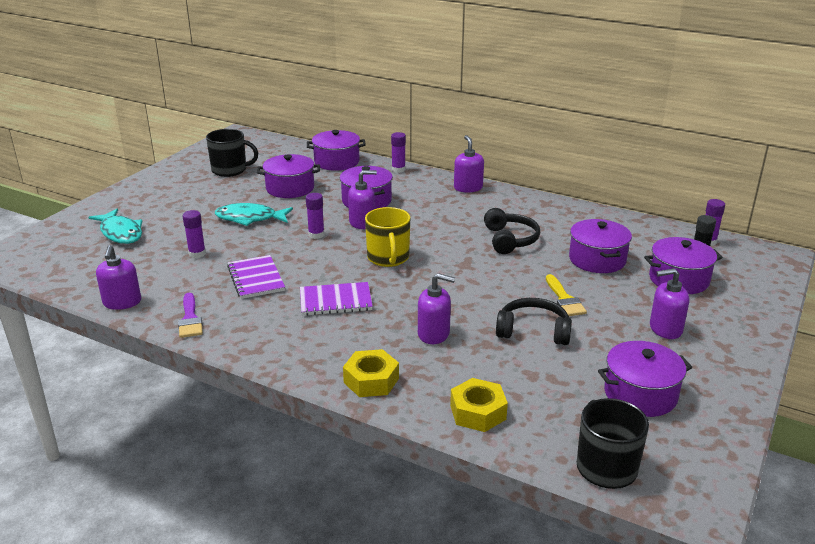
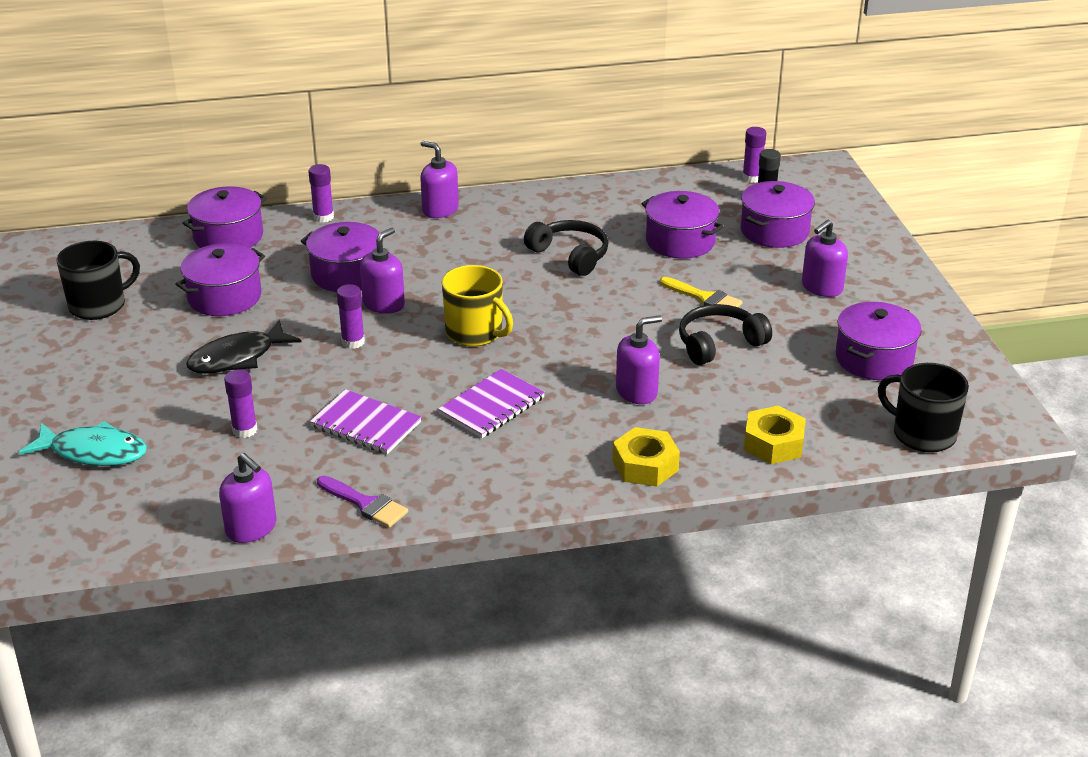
camera: 40 degrees left, 5 degrees up
turquoise fish [215,203,293,226] -> black fish [186,320,301,374]

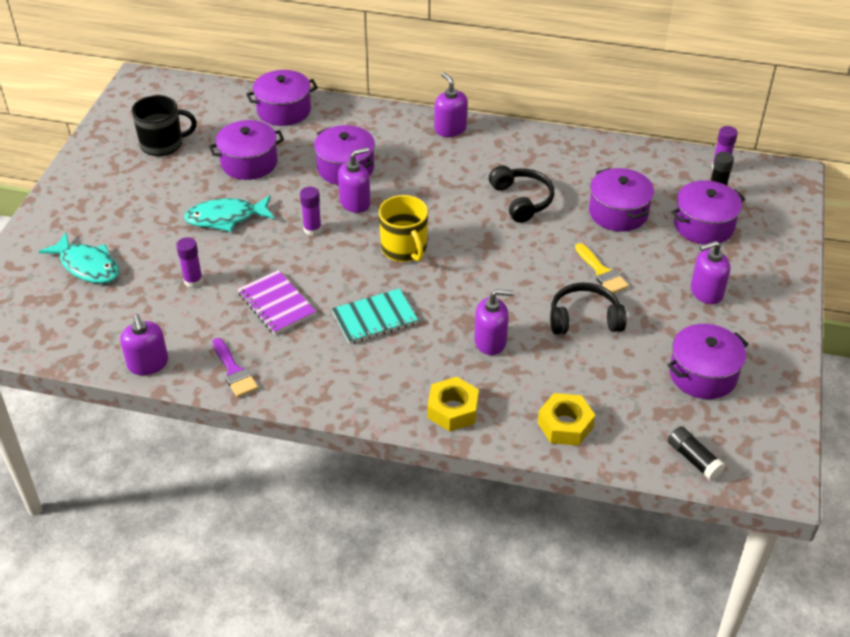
camera: 25 degrees right, 10 degrees up
black fish [186,320,301,374] -> turquoise fish [184,195,274,232]
purple glue stick [308,164,334,222] -> none
purple notebook [438,369,545,438] -> turquoise notebook [332,288,418,344]
black mug [878,363,969,453] -> black glue stick [668,426,725,481]

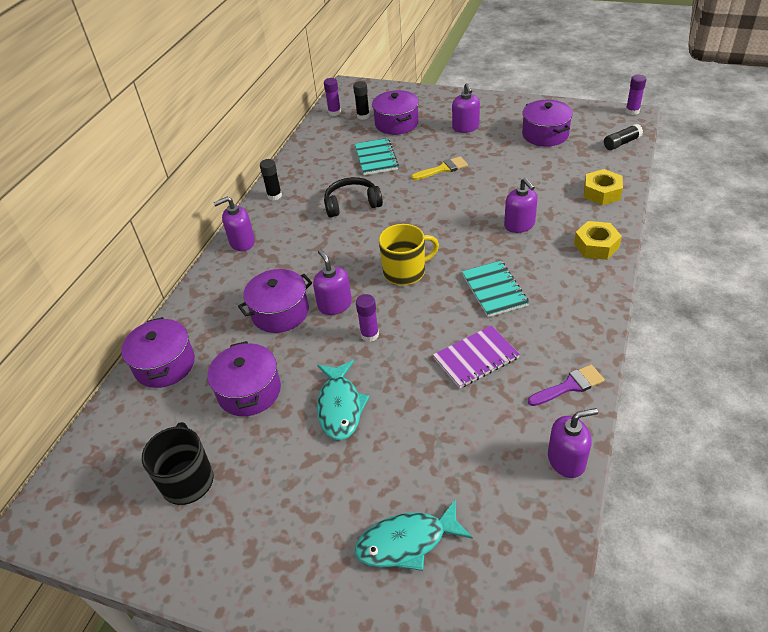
camera: 80 degrees left, 0 degrees up
turquoise fish [39,232,119,283] -> turquoise fish turned 150 degrees counterclockwise [355,499,473,571]
purple glue stick [176,237,203,288] -> purple glue stick moved to [625,75,646,115]
purple soap dispenser [474,289,514,355] -> purple soap dispenser turned 150 degrees clockwise [504,178,538,233]
black headphones [550,282,626,335] -> none
purple pot [589,168,654,232] -> turquoise notebook [355,138,399,175]
none -> black glue stick [260,159,282,200]

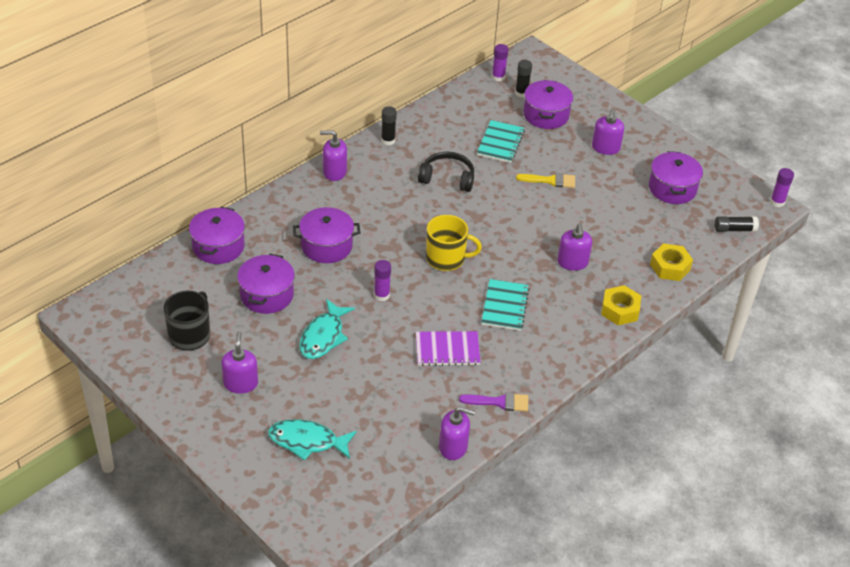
camera: 20 degrees right, 0 degrees up
purple soap dispenser [313,249,352,315] -> purple soap dispenser moved to [221,331,258,394]

